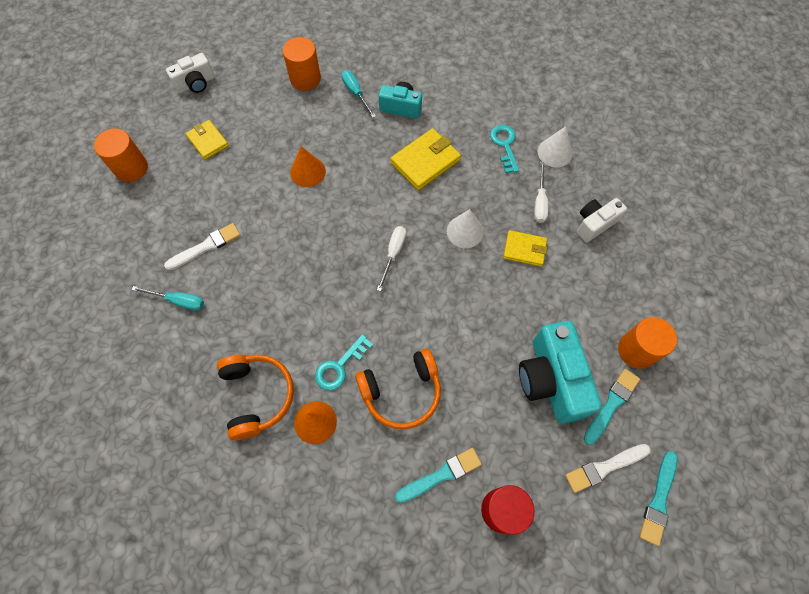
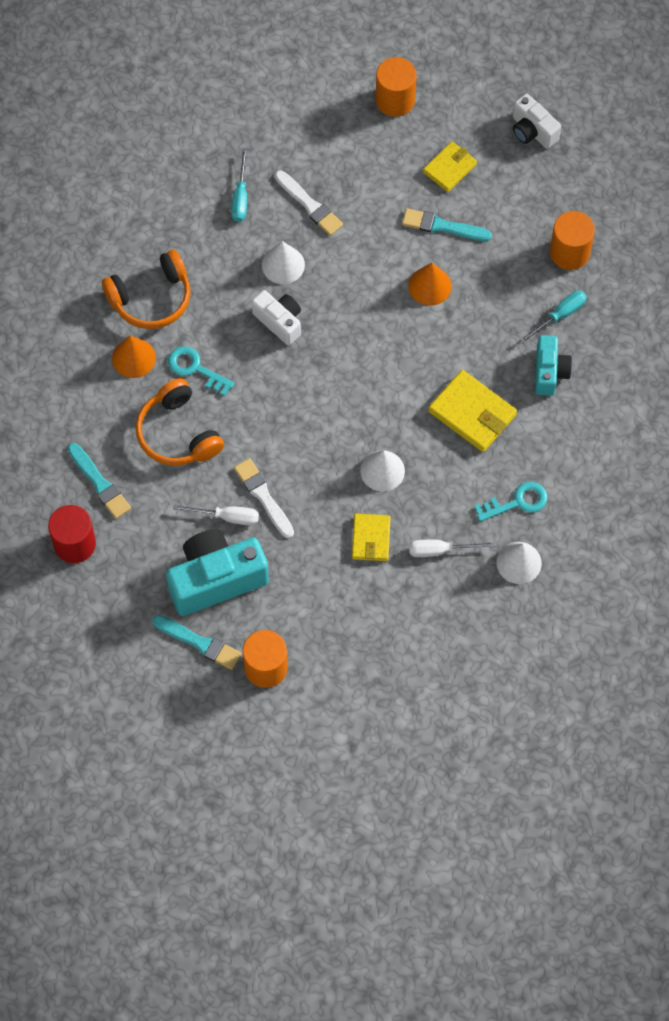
camera: 80 degrees right, 0 degrees up
white screwdriver [377,226,406,291] -> white screwdriver moved to [173,505,259,526]
white brush [565,444,651,493] -> white brush moved to [234,458,294,538]
white camera [577,198,627,242] -> white camera moved to [252,290,301,345]
turquoise brush [639,451,677,546] -> turquoise brush moved to [402,208,492,241]
none -> white cone [262,241,305,284]

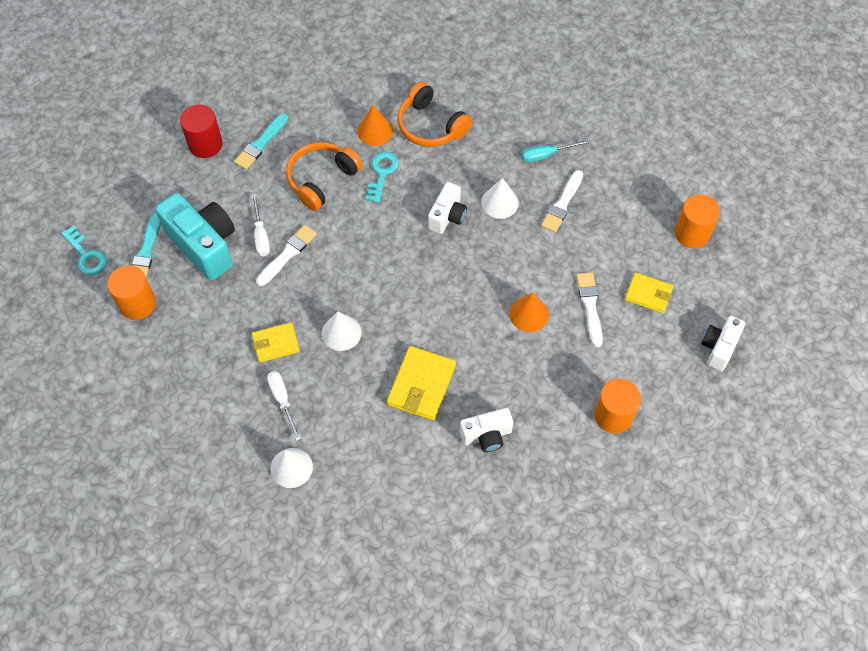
camera: 70 degrees right, 5 degrees down
turquoise brush [402,208,492,241] -> white brush [576,272,603,347]
turquoise key [474,482,548,522] -> turquoise key moved to [61,226,107,275]
turquoise screwdriver [520,291,587,343] -> none
turquoise camera [535,335,572,396] -> white camera [460,408,513,452]

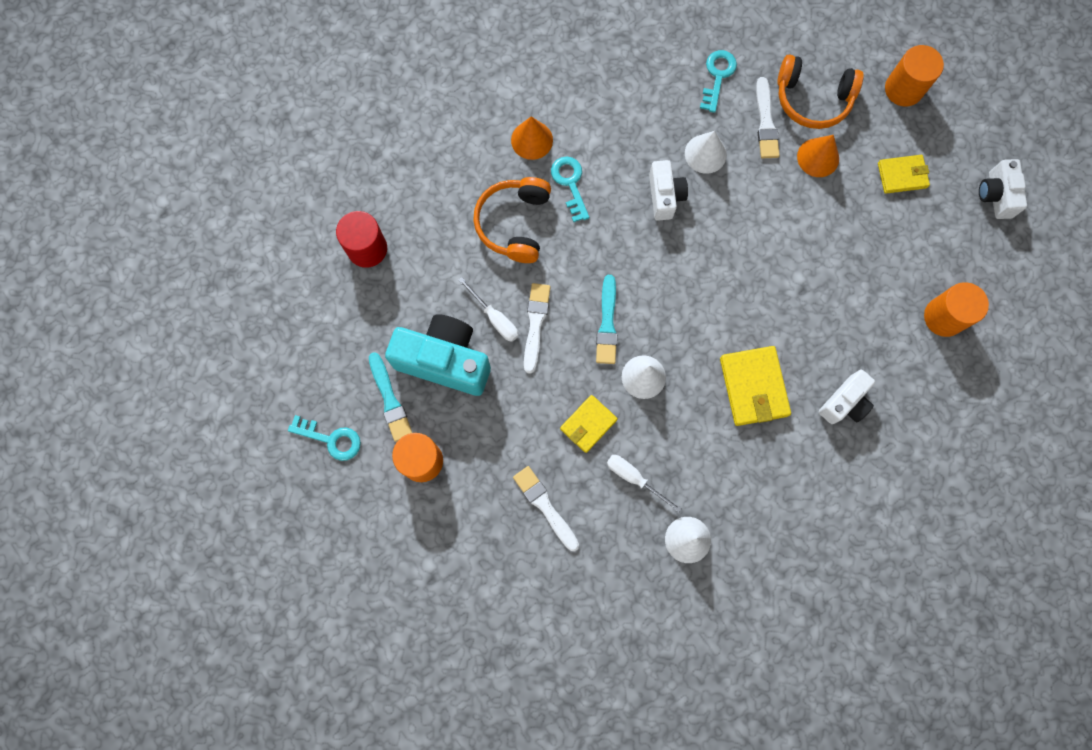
camera: 30 degrees left, 15 degrees up
turquoise brush [234,113,288,170] -> turquoise brush moved to [596,275,617,364]
orange headphones [397,82,472,147] -> orange headphones moved to [777,54,864,129]
orange cone [509,292,549,332] -> orange cone moved to [797,135,839,177]
turquoise screwdriver [522,140,589,162] -> turquoise key [700,50,737,113]
white brush [576,272,603,347] -> white brush moved to [513,466,579,551]

